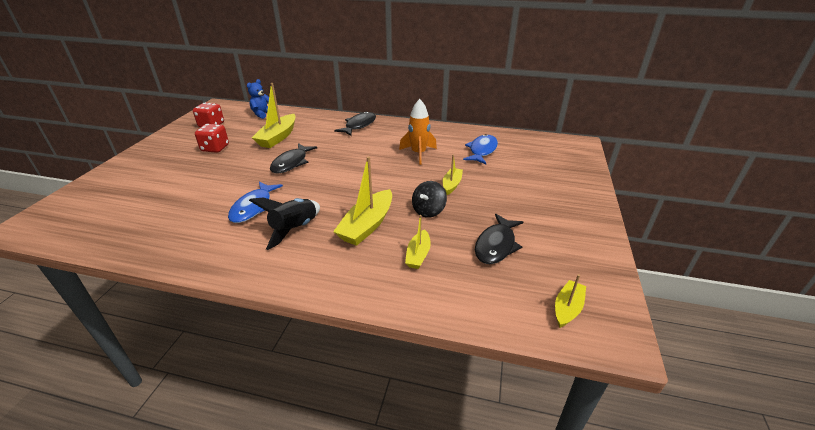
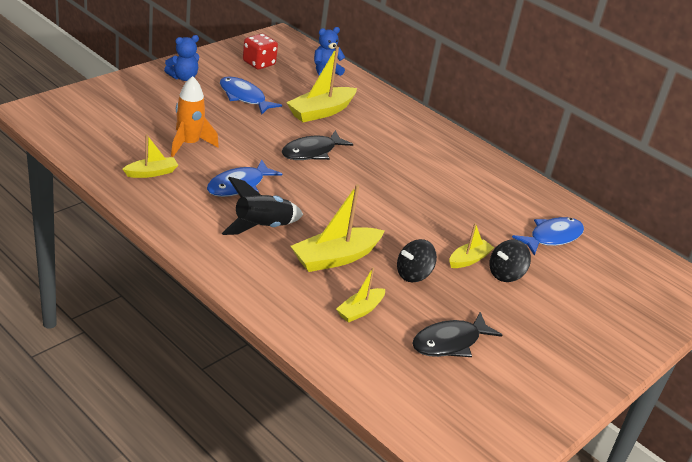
camera: 25 degrees right, 0 degrees up
red dice [195,124,229,153] -> blue fish [220,76,282,115]
black fish [334,112,376,136] -> none
orange rocket [399,99,437,165] -> orange rocket moved to [171,76,219,157]
yellow boat [555,274,586,328] -> yellow boat moved to [123,134,178,178]
none -> blue teddy bear [164,35,199,81]
none -> black spinning top [489,239,531,282]

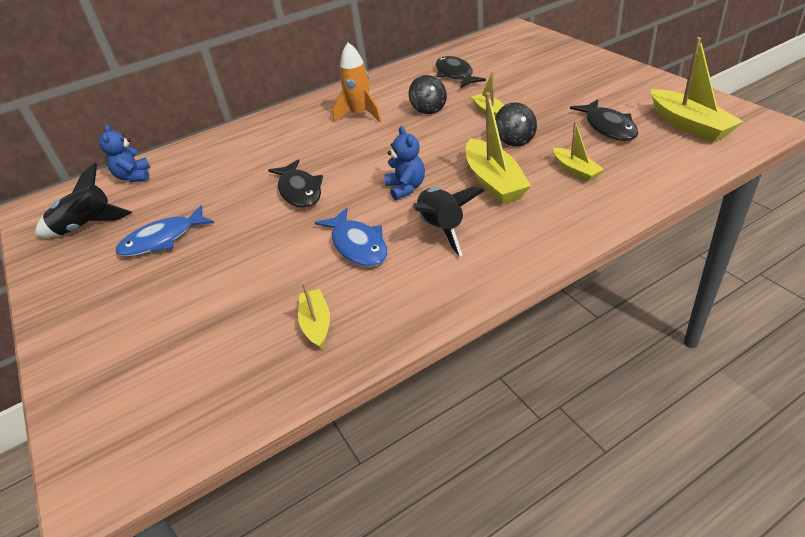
camera: 65 degrees left, 5 degrees up
blue teddy bear [164,35,199,81] -> blue teddy bear moved to [384,126,425,200]
orange rocket [171,76,219,157] -> orange rocket moved to [333,42,382,123]
red dice [243,34,278,69] -> black rocket [35,163,132,238]
yellow boat [286,46,357,122] -> yellow boat moved to [651,37,744,142]
black spinning top [489,239,531,282] -> black spinning top moved to [409,75,447,114]
blue fish [512,217,584,256] -> black fish [436,56,486,88]

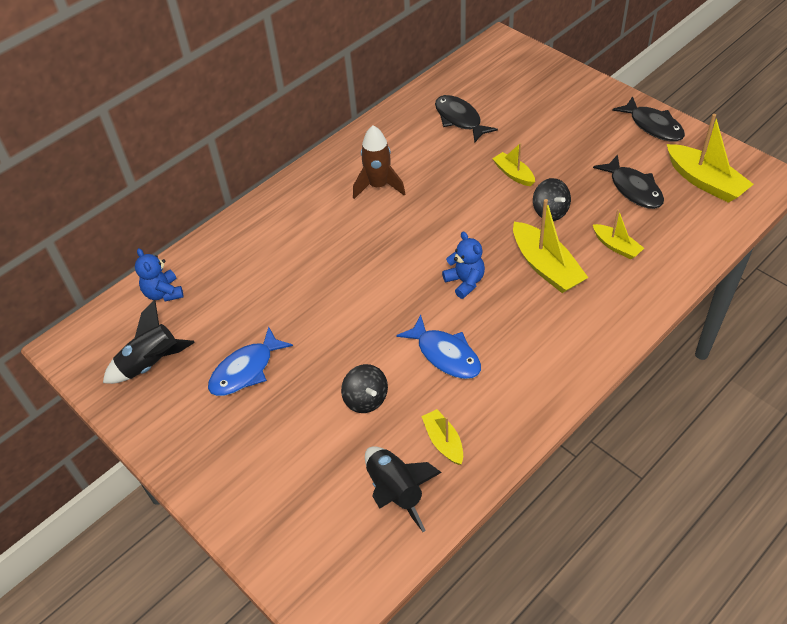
camera: 15 degrees left, 10 degrees up
black fish [268,159,323,208] -> black fish moved to [612,96,685,142]
orange rocket [333,42,382,123] -> brown rocket [353,126,405,199]
black spinning top [409,75,447,114] -> black spinning top moved to [341,364,388,413]
black rocket [413,186,484,257] -> black rocket moved to [365,446,442,532]

